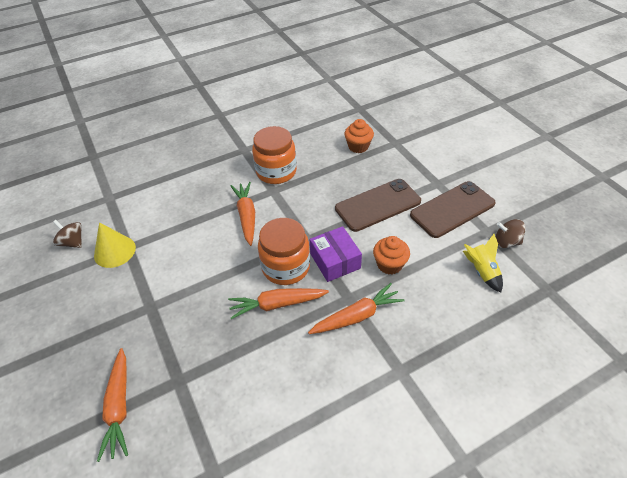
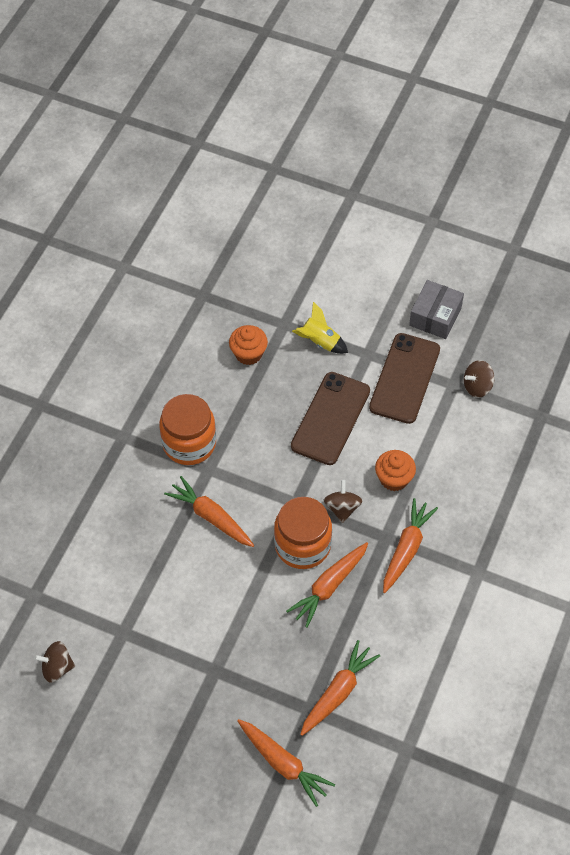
camera: 40 degrees left, 10 degrees up
yellow cone [94,223,136,268] -> none
purple box [310,226,362,282] -> brown spinning top [323,480,363,523]
yellow rocket [463,234,503,292] -> yellow rocket moved to [292,302,348,354]
none -> orange carrot [300,640,380,736]
none -> grey box [409,280,464,339]

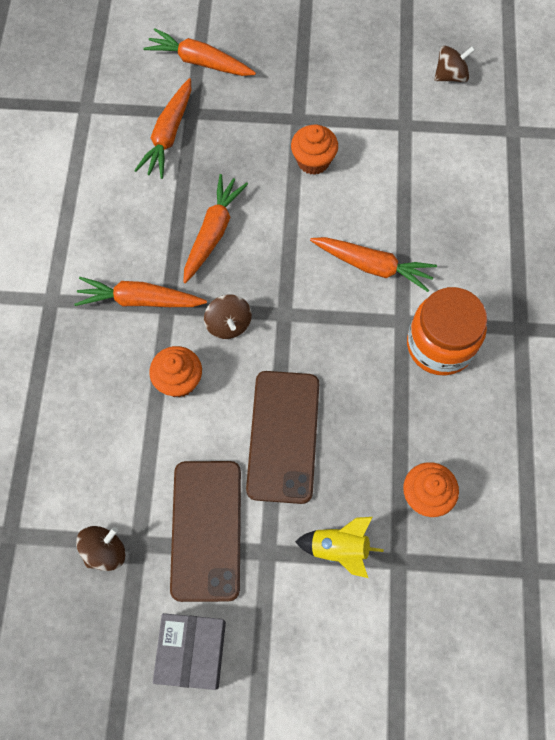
camera: 160 degrees right, 10 degrees up
orange jar [274,497,332,569] -> none
orange carrot [383,498,438,593] -> orange carrot turned 90 degrees clockwise [74,277,207,307]
none -> orange cupcake [291,124,338,175]

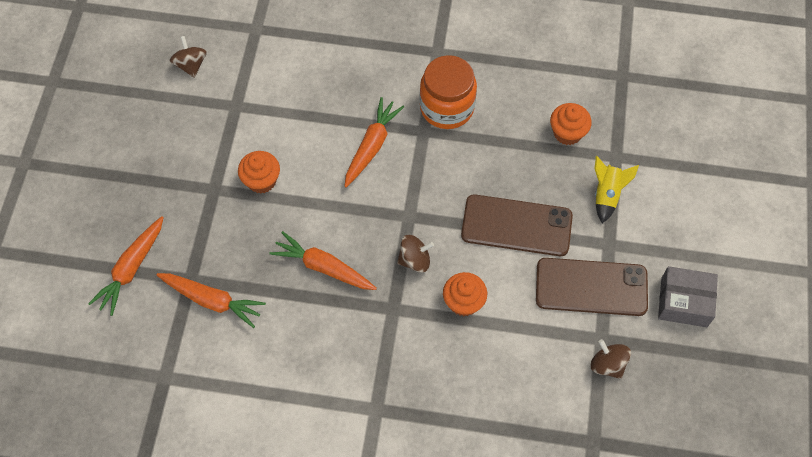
camera: 85 degrees left, 5 degrees down
orange carrot [74,277,207,307] -> none

